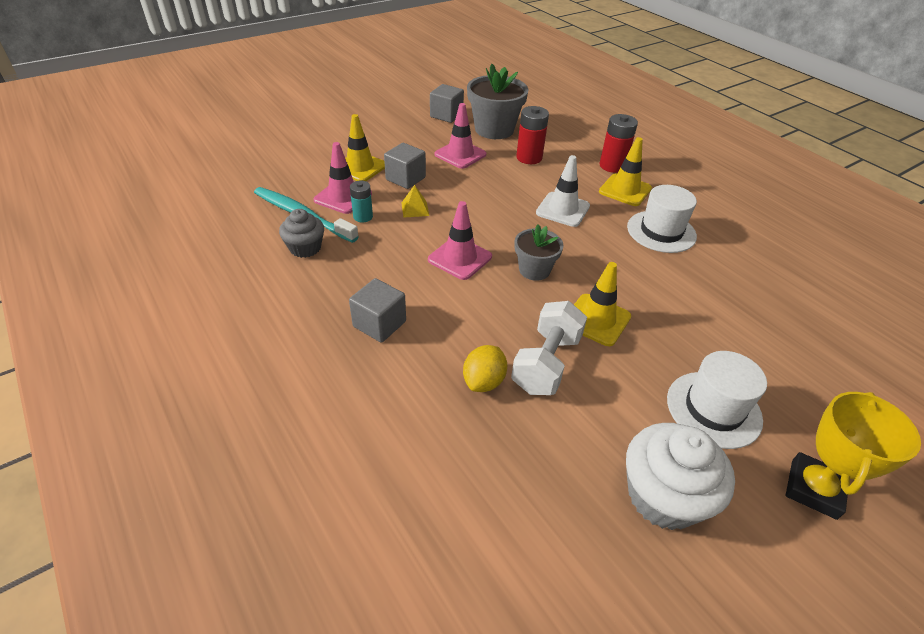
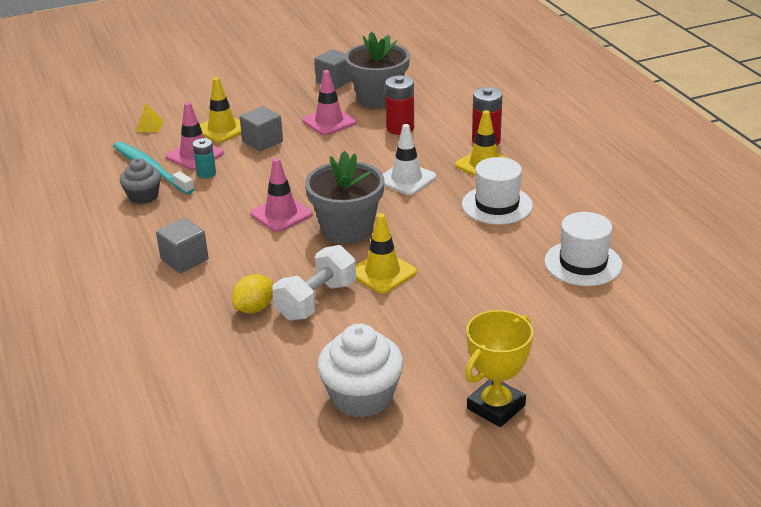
camera: 15 degrees right, 10 degrees down
yellow pyramid [401,185,429,218] -> yellow pyramid moved to [135,103,164,132]
grey flower pot [514,224,563,281] -> grey flower pot [305,151,384,244], size x1.68
white hat [667,351,767,449] -> white hat moved to [544,212,622,286]

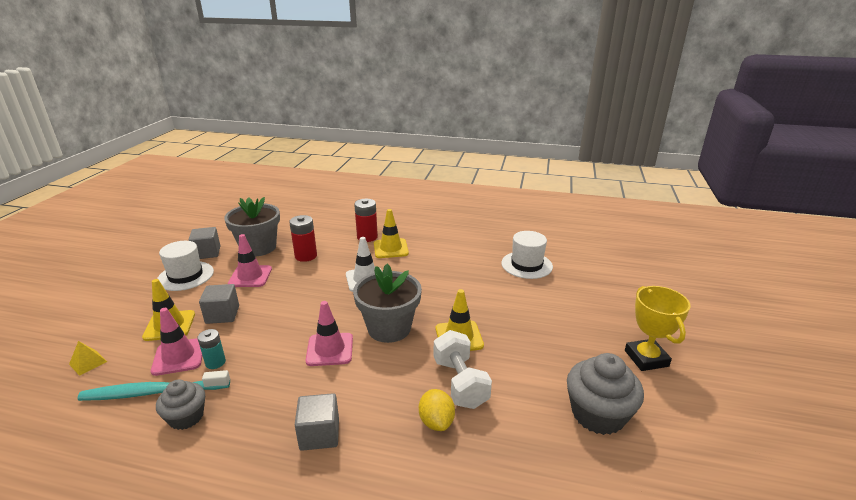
camera: 55 degrees left, 5 degrees down
white cupcake [318,324,403,418] -> grey cupcake [567,353,644,435]
white hat [462,157,533,225] -> white hat moved to [157,241,214,291]

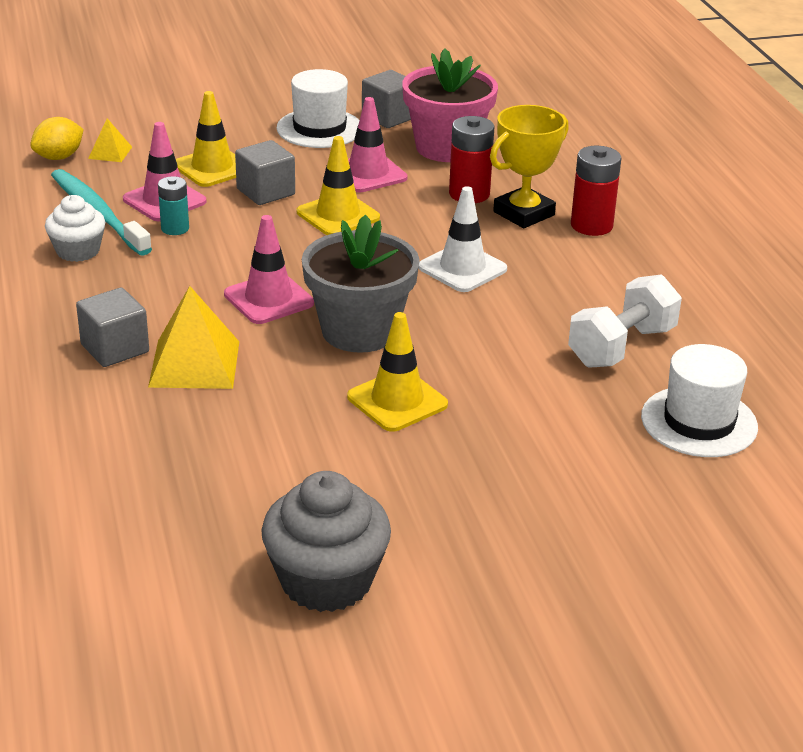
camera: 60 degrees right, 5 degrees up
grey cupcake [156,380,205,430] -> white cupcake [45,195,105,262]
grey flower pot [224,197,280,256] -> pink flower pot [402,48,498,162]
yellow traffic cone [374,209,409,258] -> yellow traffic cone moved to [297,136,380,235]
yellow lemon [419,389,455,431] -> yellow lemon moved to [30,117,84,160]
white dumbbell [434,330,492,409] -> white dumbbell moved to [568,274,682,368]
yellow trophy [625,286,691,371] -> yellow trophy moved to [490,105,569,228]
none -> yellow pyramid [148,286,239,389]

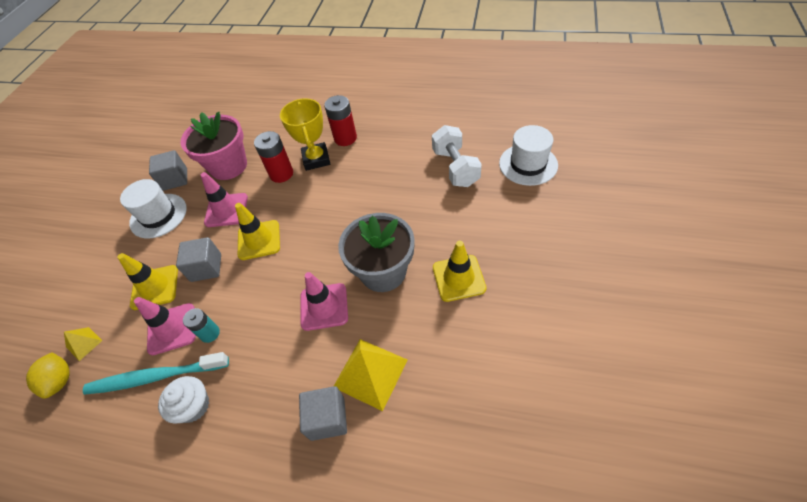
camera: 55 degrees left, 20 degrees up
grey cupcake [261,471,391,612] -> none
white traffic cone [419,186,507,292] -> none

